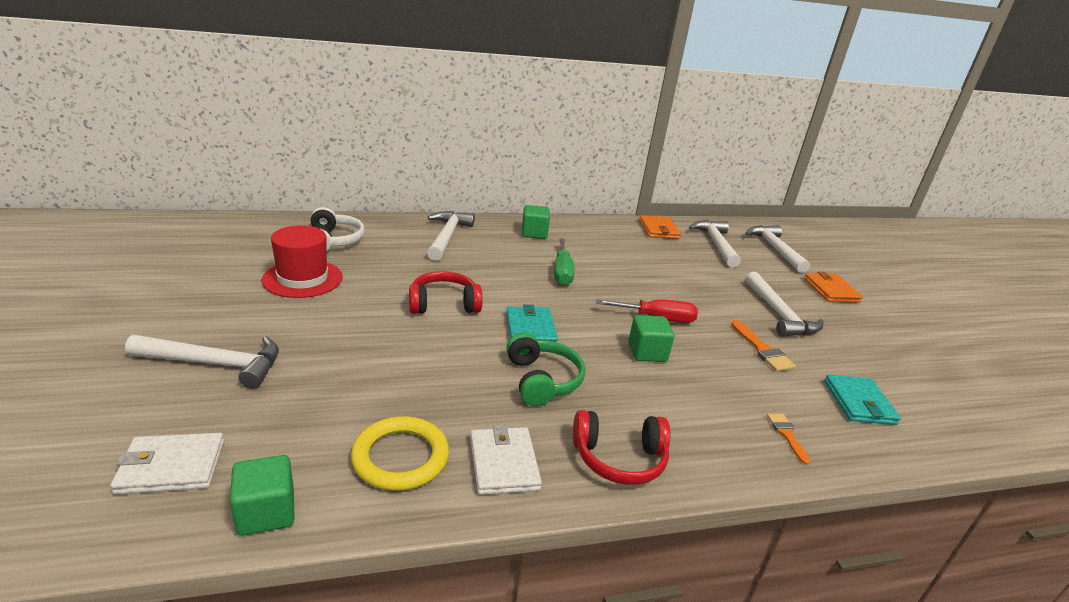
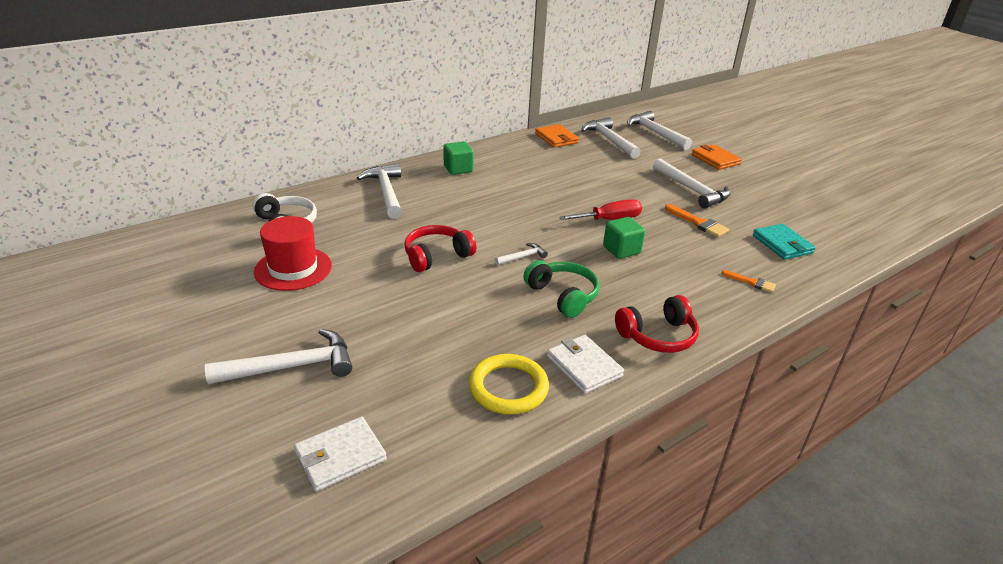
camera: 20 degrees left, 5 degrees up
green cube [230,455,295,536] -> none
turquoise wallet [506,305,558,342] -> white hammer [495,243,548,265]
green screwdriver [554,238,574,285] -> none
orange brush [767,414,810,465] -> orange brush turned 150 degrees clockwise [721,270,776,293]

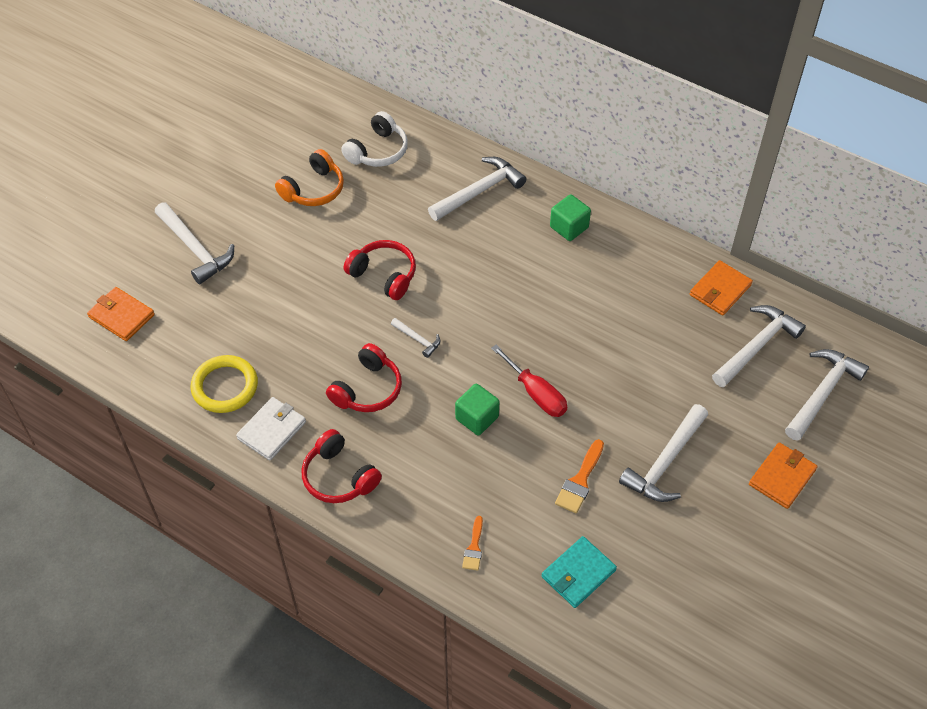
camera: 70 degrees right, 20 degrees up
red hat [254,216,332,291] -> orange headphones [275,149,344,206]
white wallet [294,417,387,491] -> orange wallet [87,287,155,341]
green headphones [524,260,600,318] -> red headphones [326,343,402,412]

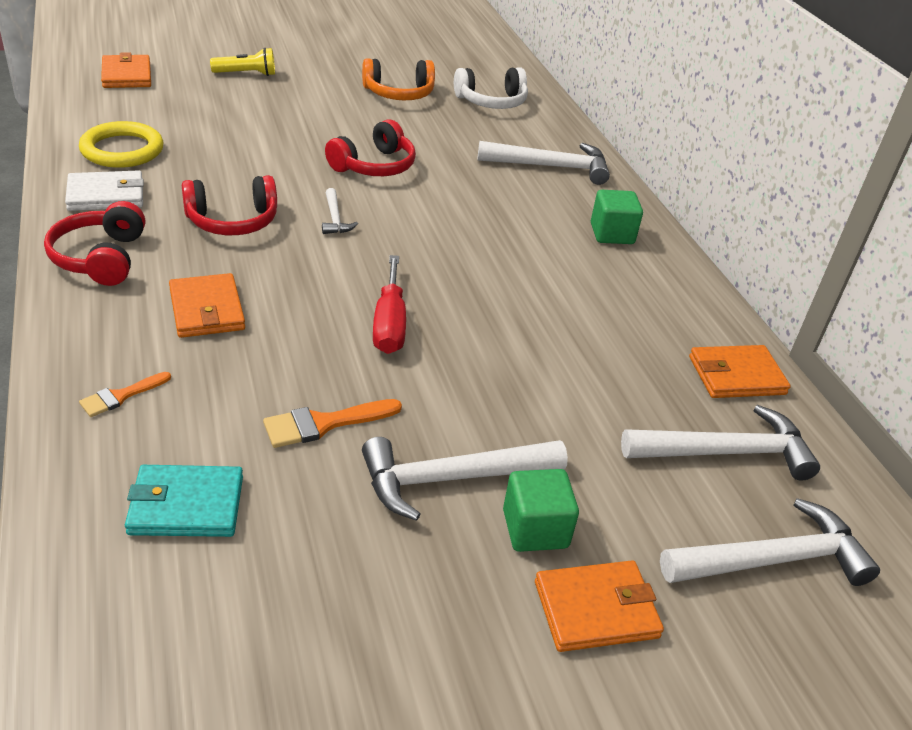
camera: 35 degrees right, 15 degrees down
white hammer [155,202,234,284] -> yellow flashlight [210,48,275,76]
red headphones [344,240,416,300] -> red headphones turned 60 degrees clockwise [325,119,416,176]
green cube [455,384,500,435] -> green cube moved to [503,469,579,552]
none -> orange wallet [169,273,245,338]

